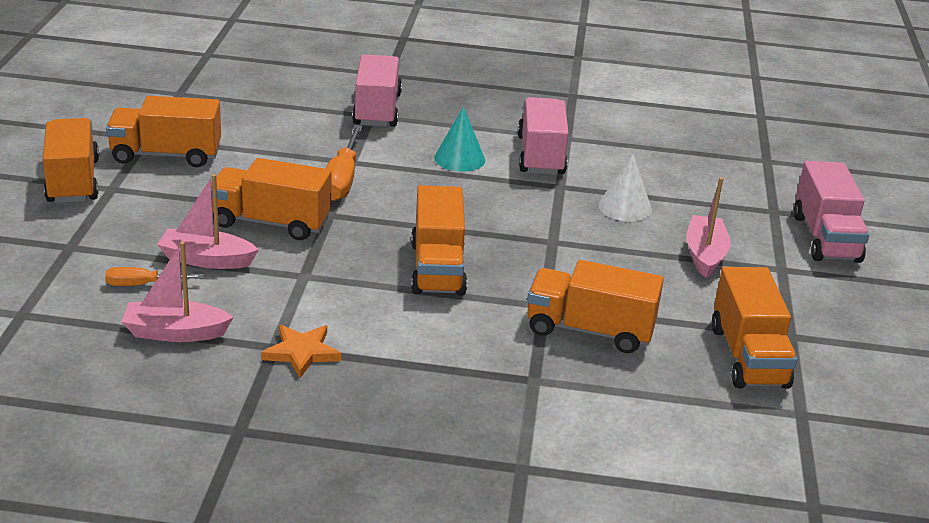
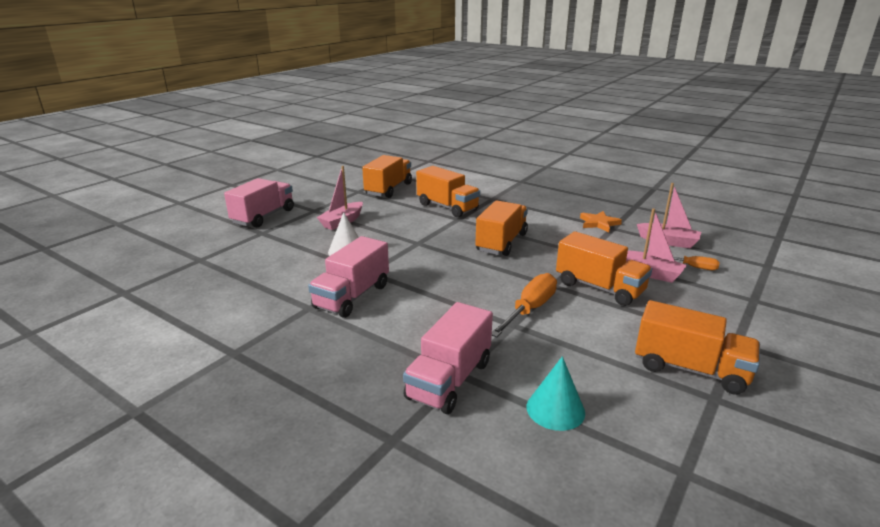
camera: 150 degrees left, 5 degrees down
orange truck [43,118,99,203] -> none
turquoise cone [434,107,485,172] -> turquoise cone moved to [527,356,585,431]

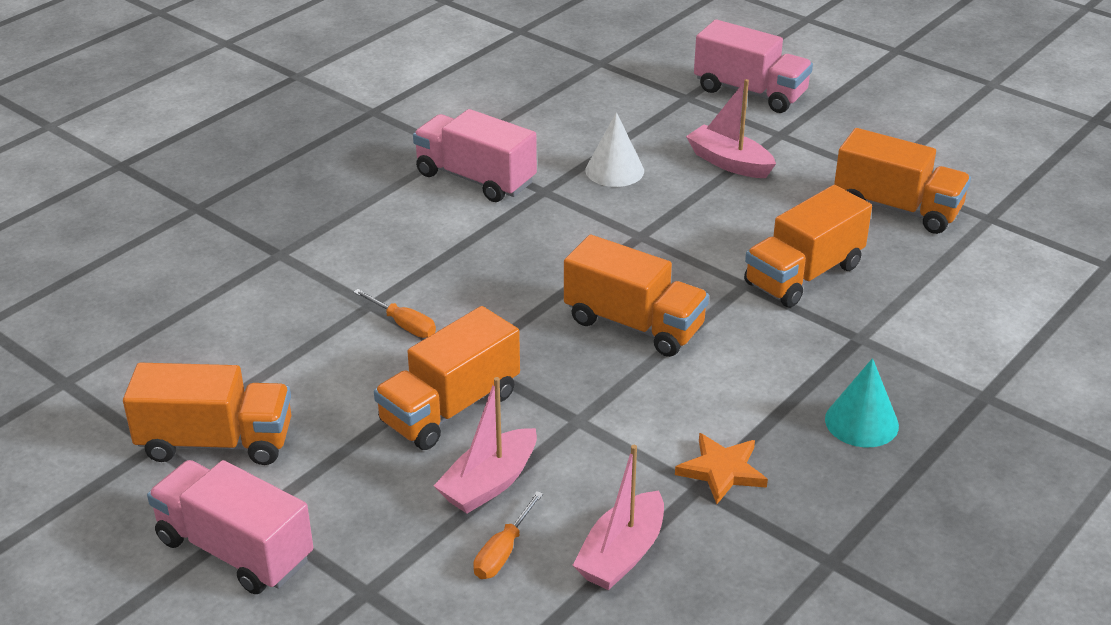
camera: 95 degrees right, 10 degrees up
pink truck [403,302,493,414] -> pink truck moved to [147,460,313,594]
orange screwdriver [492,273,557,337] -> orange screwdriver [353,289,436,338], size x0.58
turquoise cone [527,356,585,431] -> turquoise cone moved to [825,358,899,447]
orange truck [635,300,760,395] -> orange truck turned 120 degrees counterclockwise [123,363,291,465]

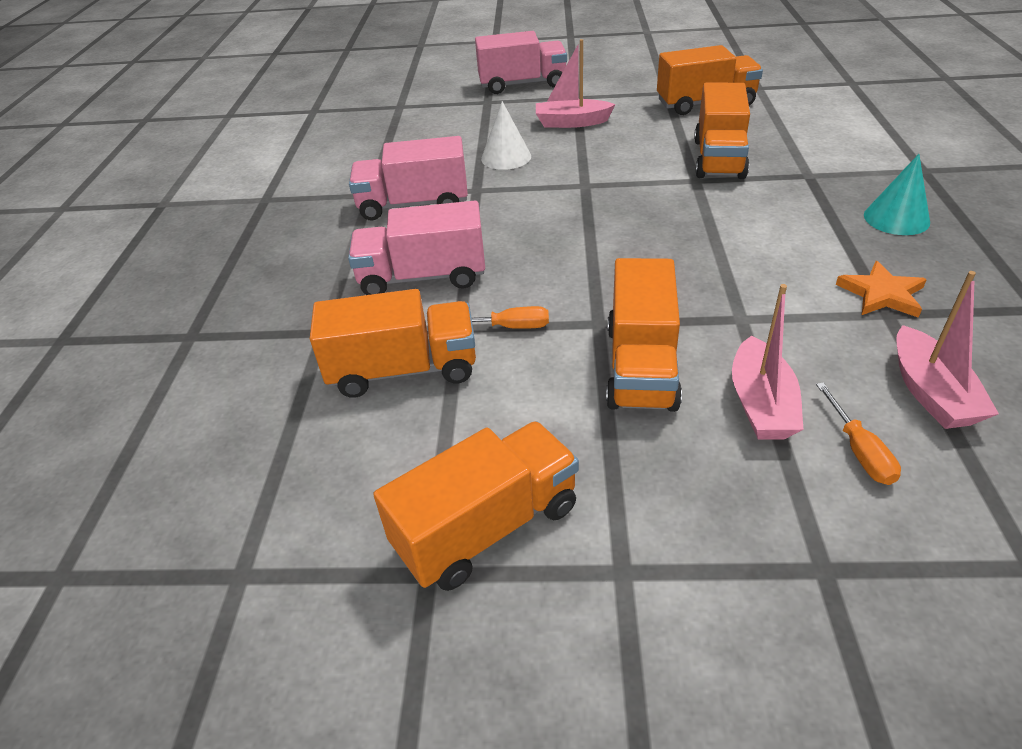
camera: 35 degrees left, 5 degrees up
pink truck [147,460,313,594] -> pink truck moved to [348,201,485,295]
orange truck [564,235,709,357] -> orange truck moved to [310,289,476,398]

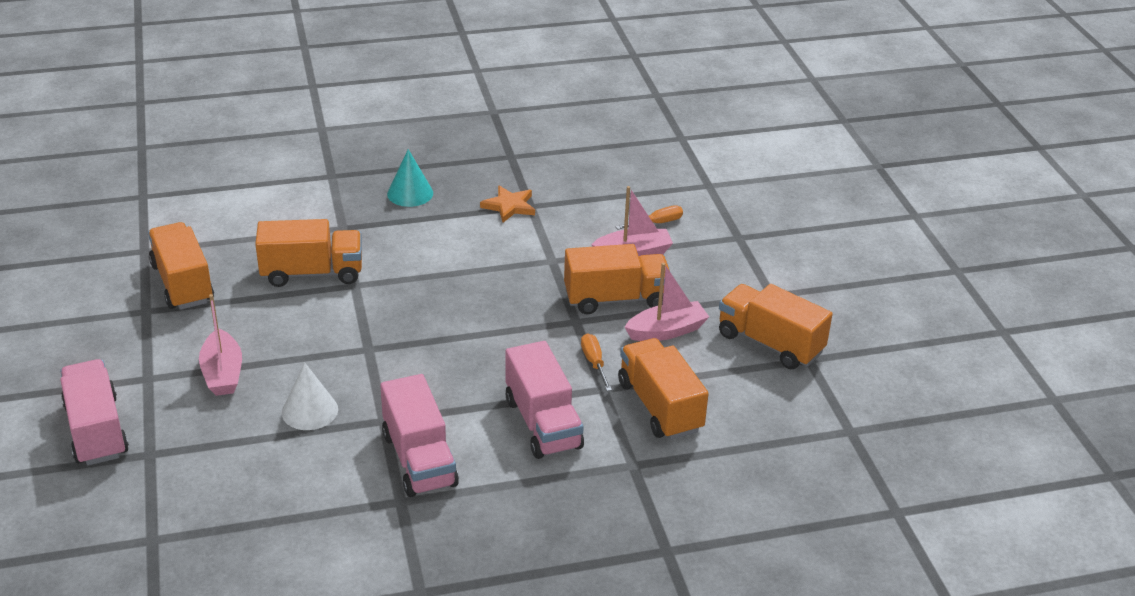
camera: 110 degrees left, 5 degrees down
pink boat [896,271,999,429] -> pink boat moved to [625,263,709,341]

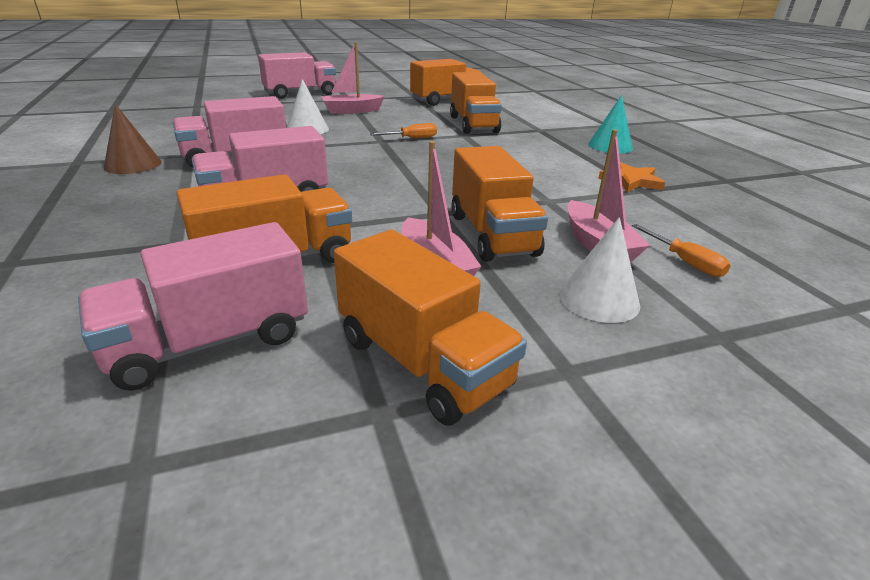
camera: 85 degrees right, 5 degrees down
orange screwdriver [581,333,612,391] -> orange screwdriver moved to [370,123,437,138]
orange truck [719,284,833,369] -> orange truck turned 105 degrees clockwise [334,230,527,426]
none -> pink truck [78,222,308,391]
none -> brown cone [104,104,162,174]
none -> white cone [559,217,640,323]

